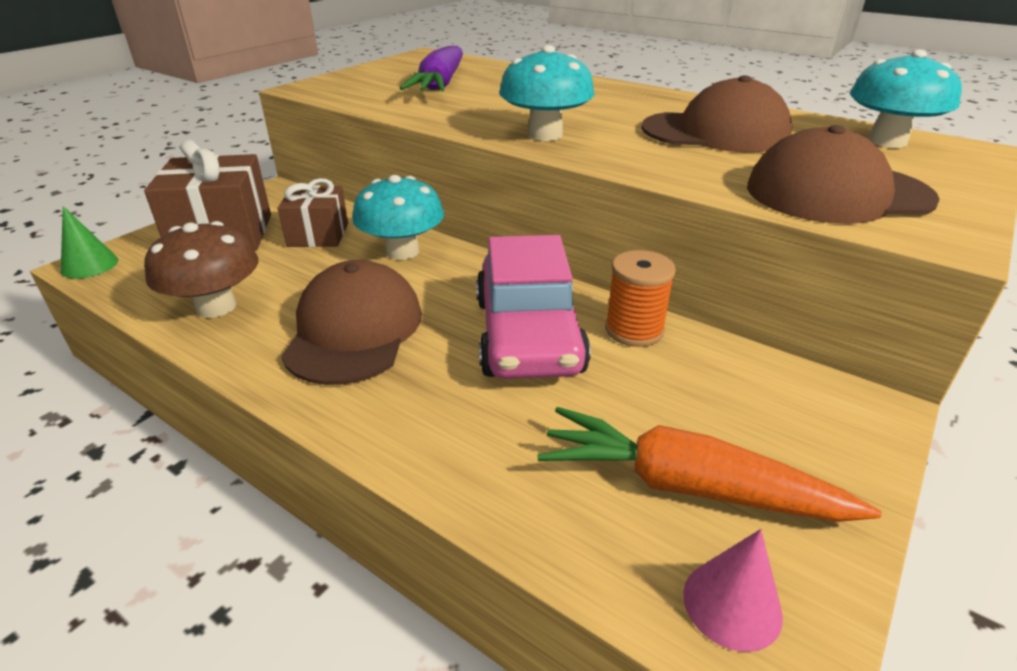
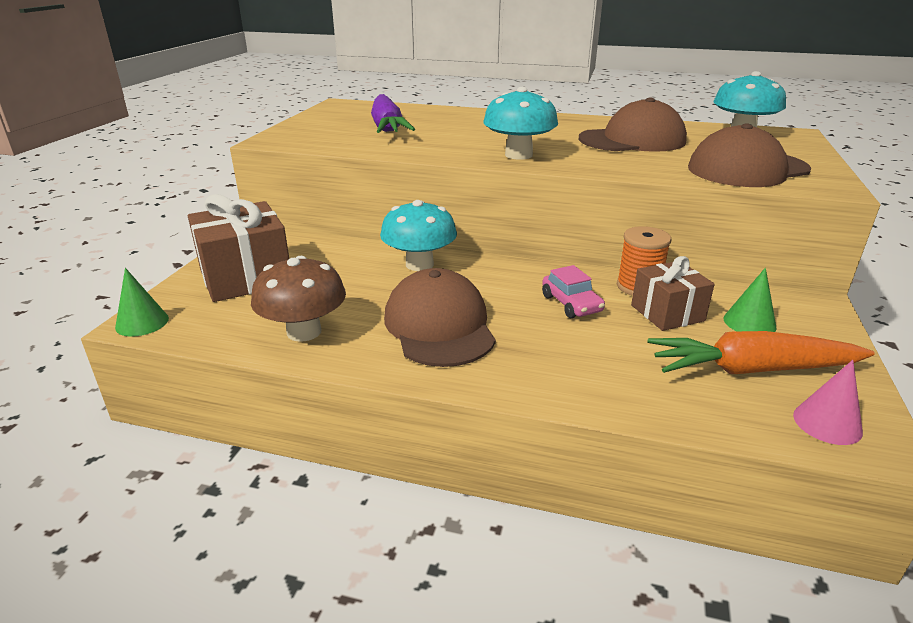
camera: 20 degrees left, 5 degrees down
brown gift [278,178,348,247] -> brown gift moved to [631,256,715,331]
pink car [476,235,591,379] -> pink car [542,265,605,318], size x0.49
none -> green cone [724,268,777,332]

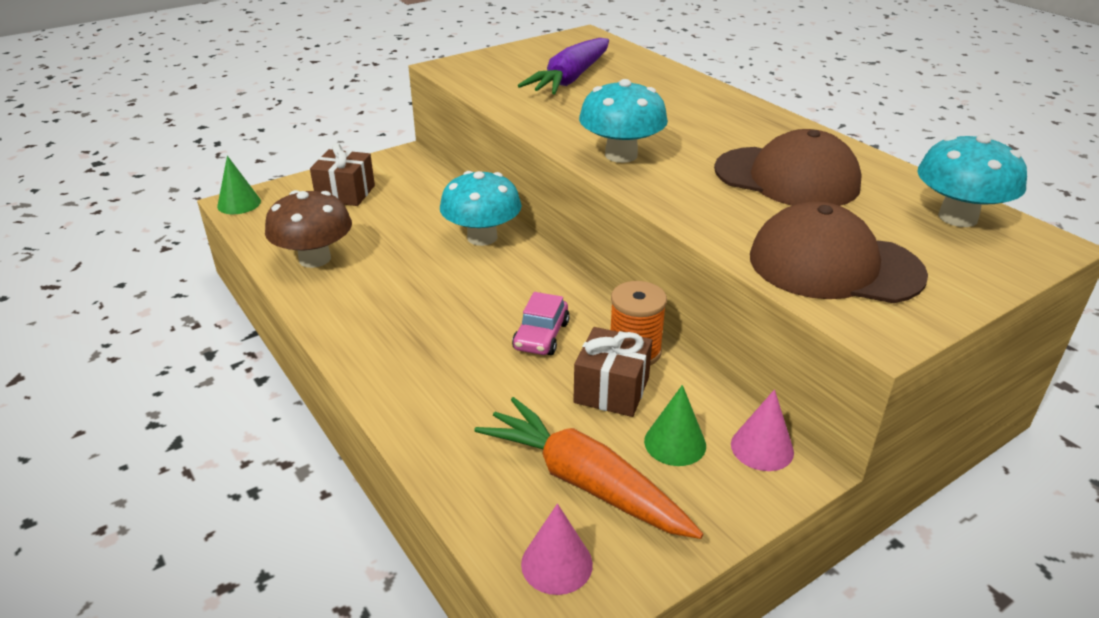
camera: 40 degrees right, 5 degrees up
brown gift [188,194,289,302] -> brown gift [310,143,375,206], size x0.62
brown cap [384,268,496,367] -> none
none -> pink cone [731,389,794,471]

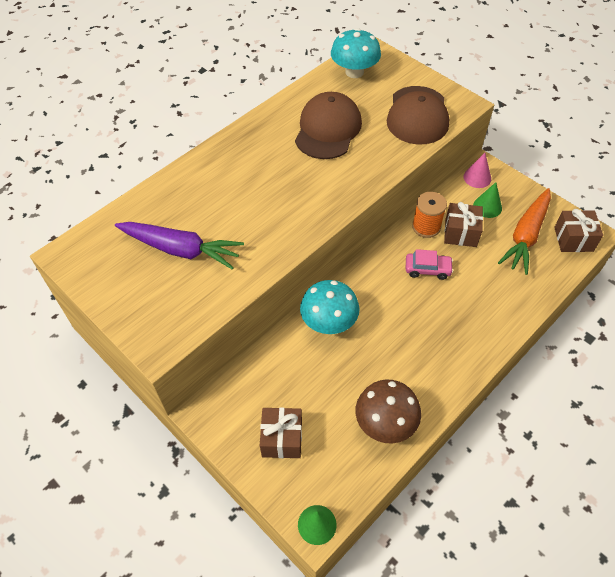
camera: 100 degrees left, 20 degrees up
pink cone [521,504,593,595] -> brown gift [554,209,603,252]
turquoise mushroom [579,79,668,163] -> none

